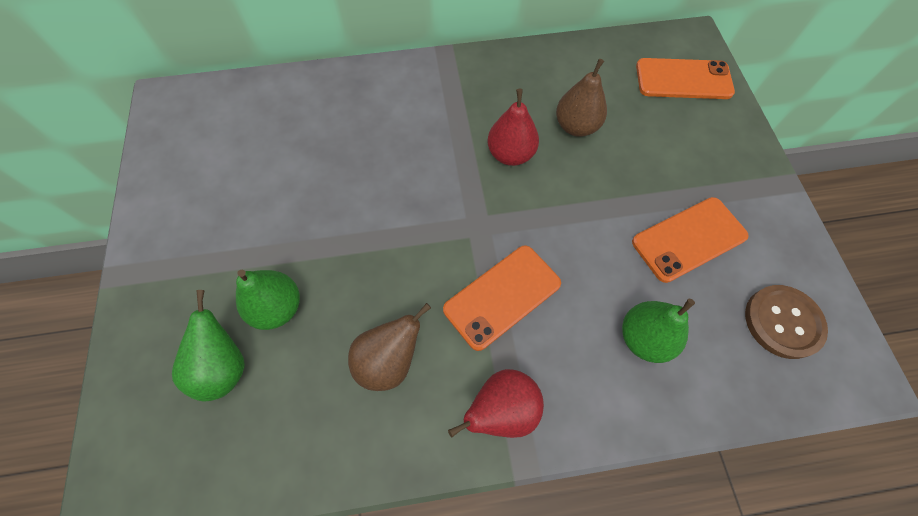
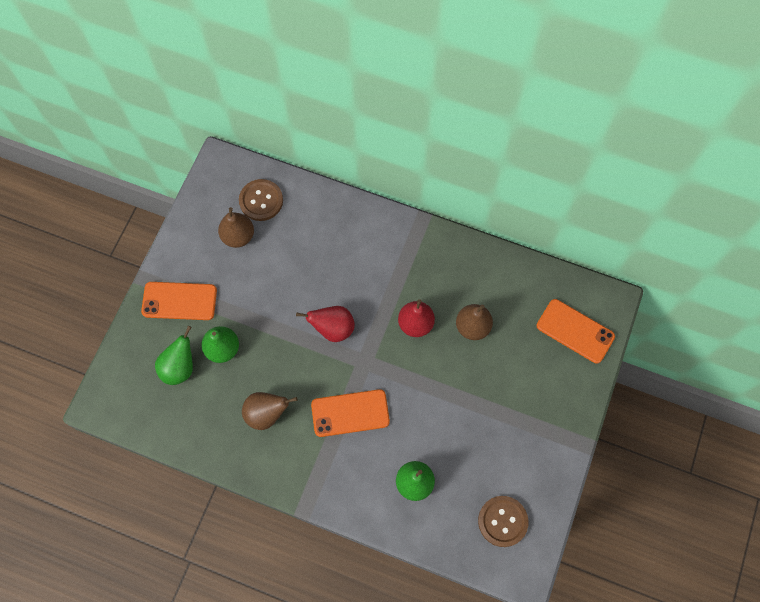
camera: 30 degrees right, 5 degrees up
red pear [448,369,544,438] -> red pear moved to [296,306,355,342]
orange phone [632,197,749,283] -> orange phone moved to [141,282,217,320]
none -> brown pear [218,207,254,248]
none -> brown button [239,179,283,221]

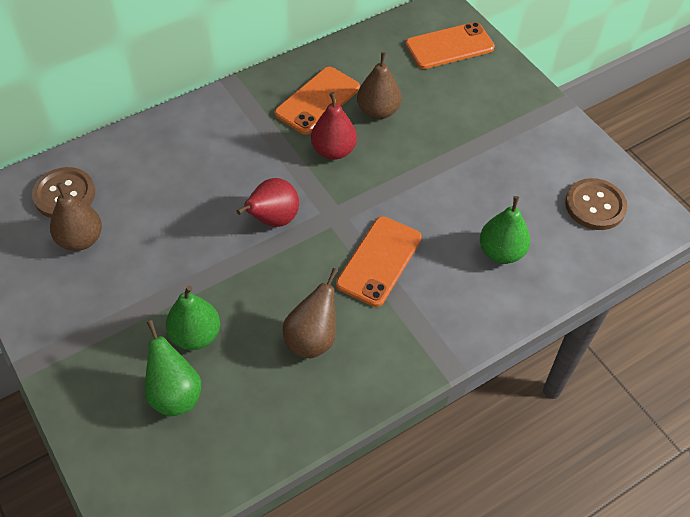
camera: 55 degrees left, 15 degrees down
orange phone [141,282,217,320] -> orange phone moved to [275,67,360,135]

